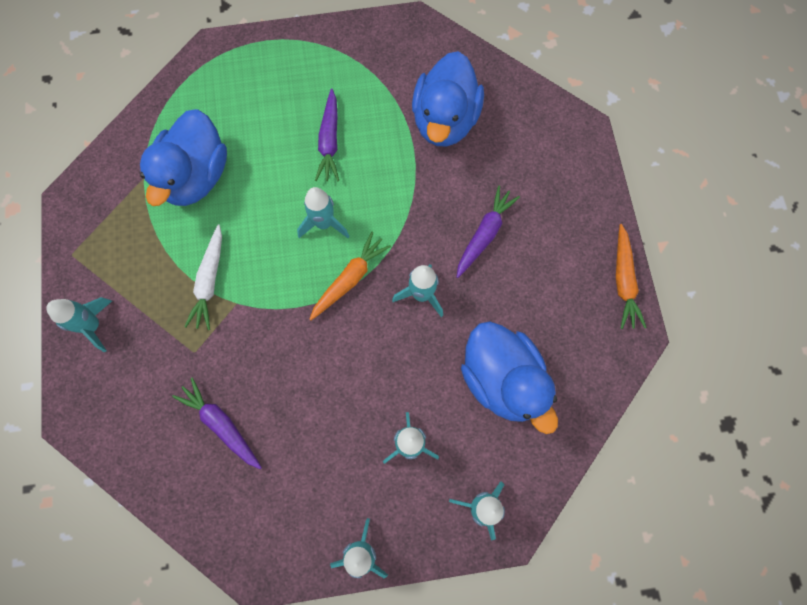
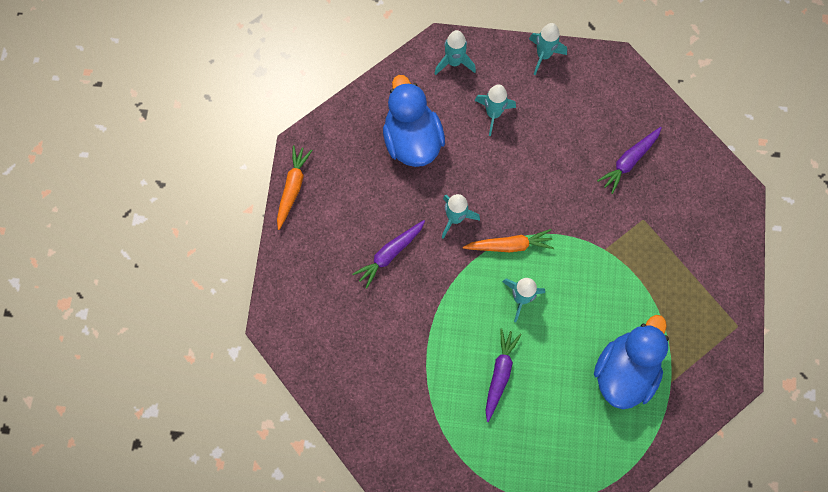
camera: 165 degrees left, 0 degrees up
turquoise rocket [46,297,112,352] -> none
purple carrot [172,377,262,469] -> purple carrot turned 75 degrees clockwise [597,127,662,194]
white carrot [184,225,222,330] -> none
orange carrot [309,232,391,320] -> orange carrot turned 150 degrees counterclockwise [463,229,554,252]
blue duck [412,51,484,146] -> none

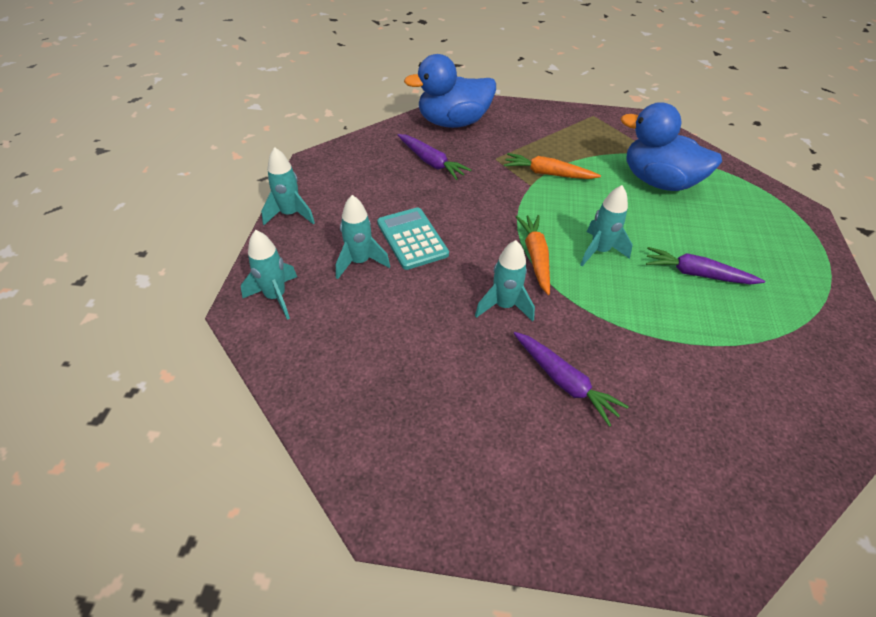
camera: 90 degrees left, 25 degrees down
orange carrot [277,145,313,230] -> orange carrot moved to [504,153,601,179]
blue duck [383,75,445,167] -> blue duck moved to [404,54,496,128]
none -> turquoise calculator [377,207,449,270]

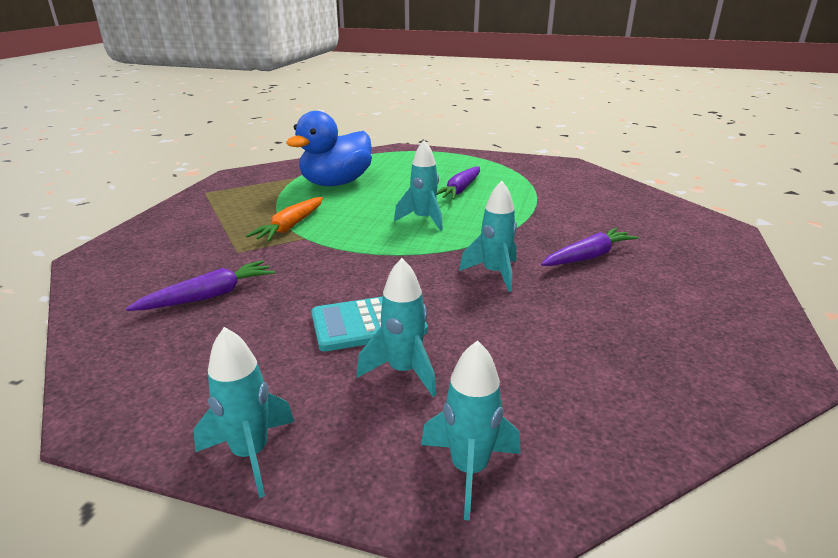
camera: 80 degrees left, 20 degrees down
blue duck [404,54,496,128] -> none
orange carrot [516,215,550,295] -> none

